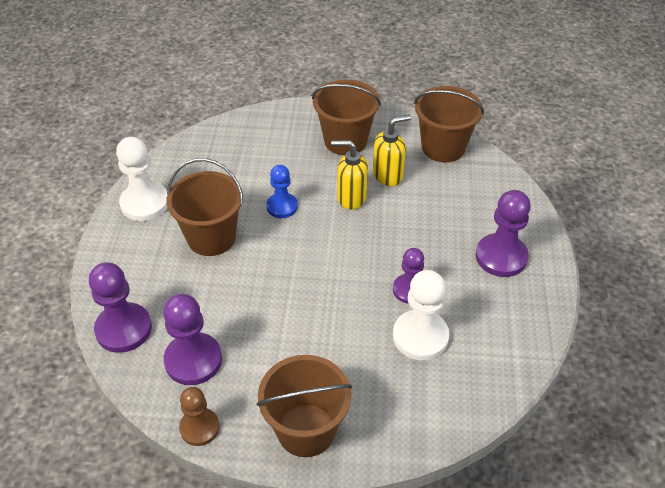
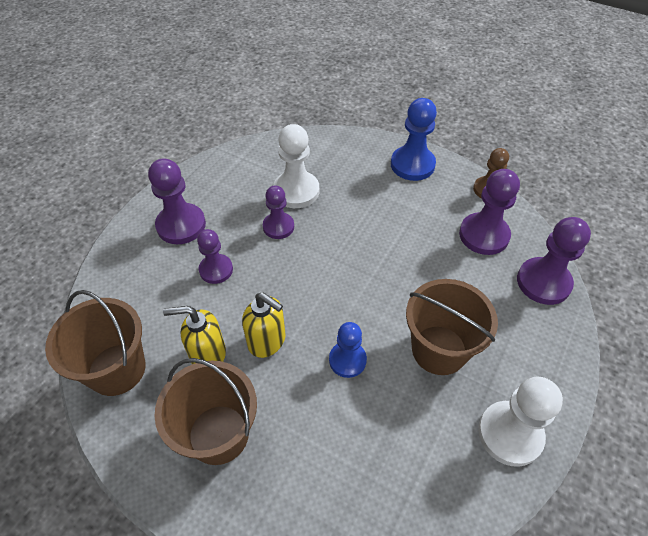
camera: 155 degrees left, 5 degrees up
brown bucket [257,355,352,457] -> blue pawn [391,98,437,181]
none -> purple pawn [197,229,233,284]

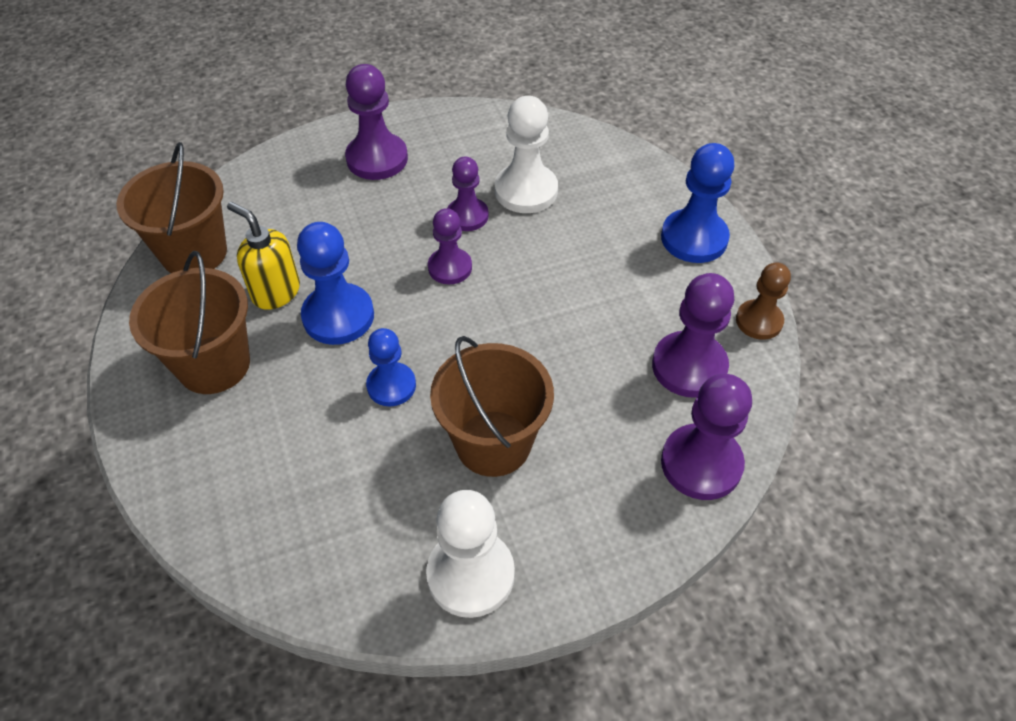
camera: 40 degrees right, 0 degrees up
purple pawn [197,229,233,284] -> purple pawn moved to [428,208,472,284]
yellow soap dispenser [242,292,286,358] -> blue pawn [297,222,374,345]

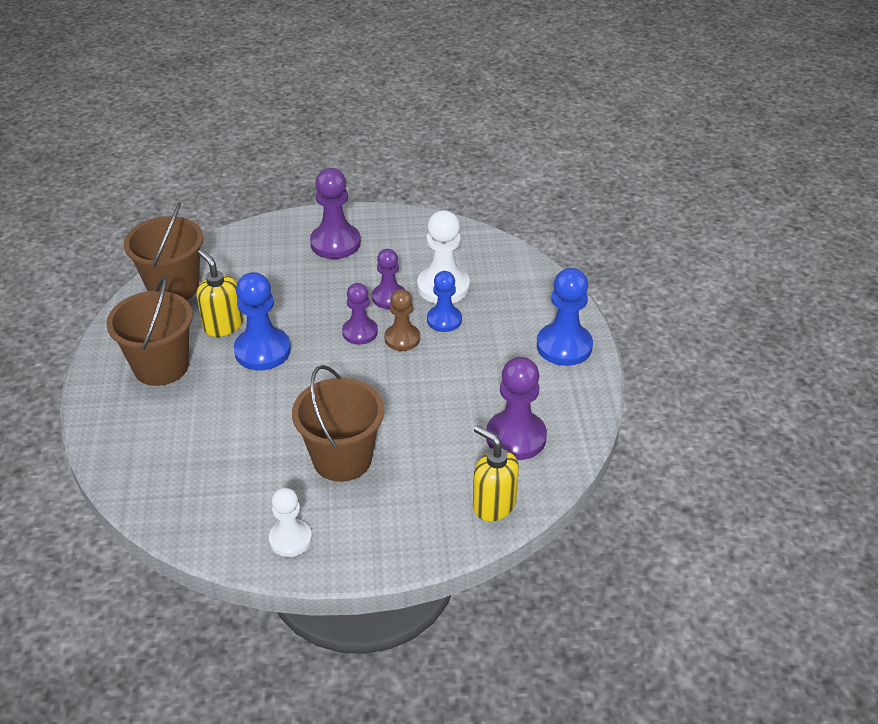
camera: 15 degrees right, 10 degrees down
blue pawn [366,328,416,406] -> blue pawn moved to [427,271,462,332]
white pawn [426,490,515,618] -> white pawn [269,488,312,557], size x0.65
purple pawn [661,374,752,500] -> yellow soap dispenser [473,425,519,521]
brown pawn [736,262,791,340] -> brown pawn moved to [384,289,420,351]

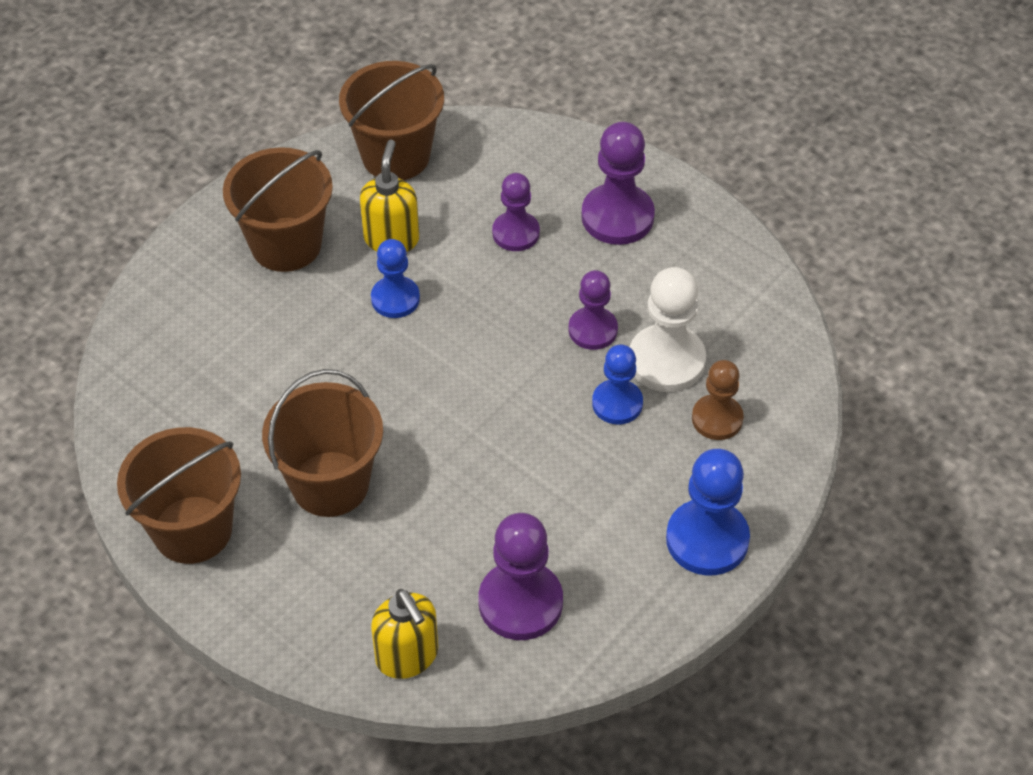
camera: 45 degrees right, 10 degrees up
blue pawn [234,272,291,370] -> blue pawn [371,239,420,318], size x0.65
white pawn [269,488,312,557] -> brown bucket [117,427,241,564]
purple pawn [342,283,378,345] -> purple pawn moved to [492,173,540,251]
brown pawn [384,289,420,351] -> brown pawn moved to [692,360,744,440]
yellow soap dispenser [473,425,519,521] -> yellow soap dispenser turned 150 degrees clockwise [371,589,438,679]

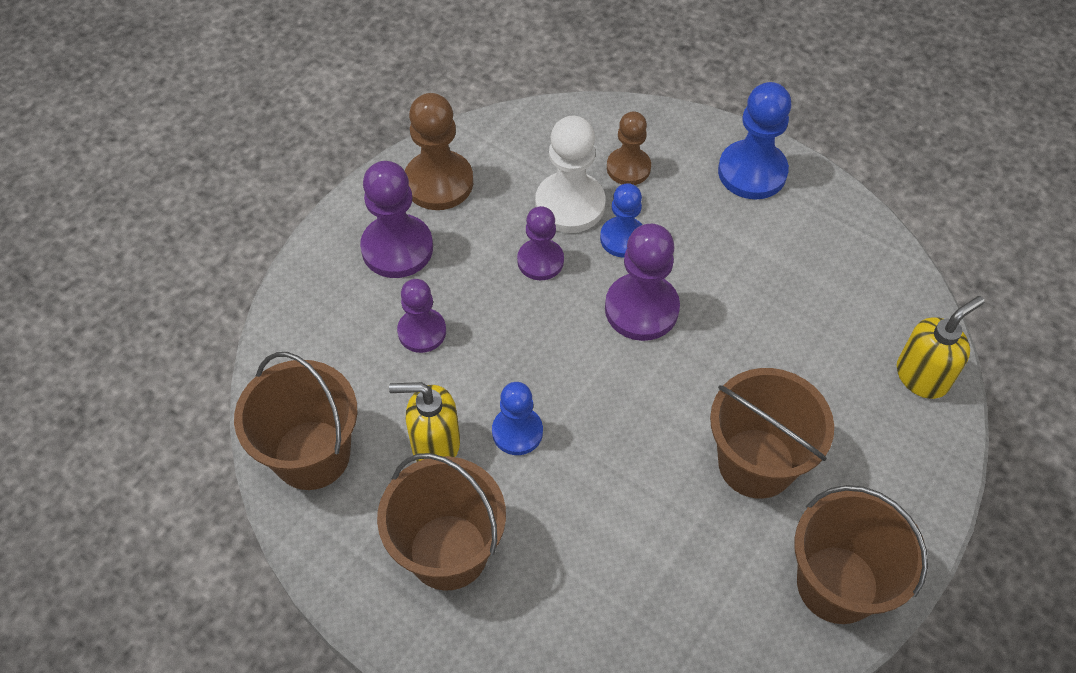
camera: 95 degrees left, 5 degrees up
purple pawn [478,513,563,640] -> purple pawn moved to [605,224,680,341]
none -> brown pawn [405,93,473,210]

